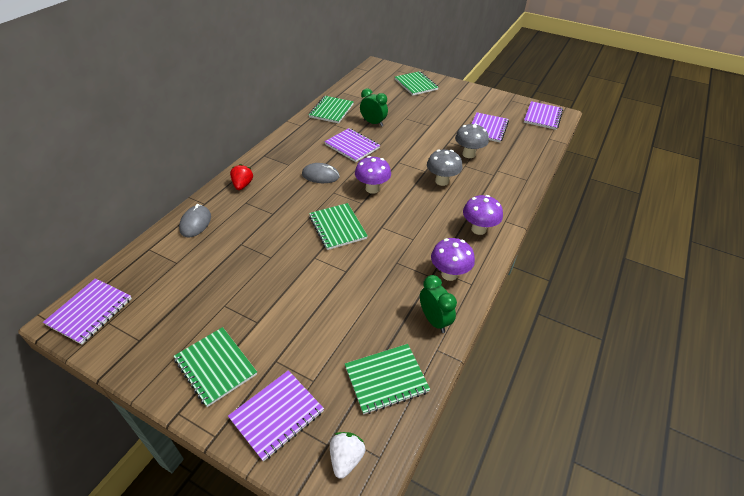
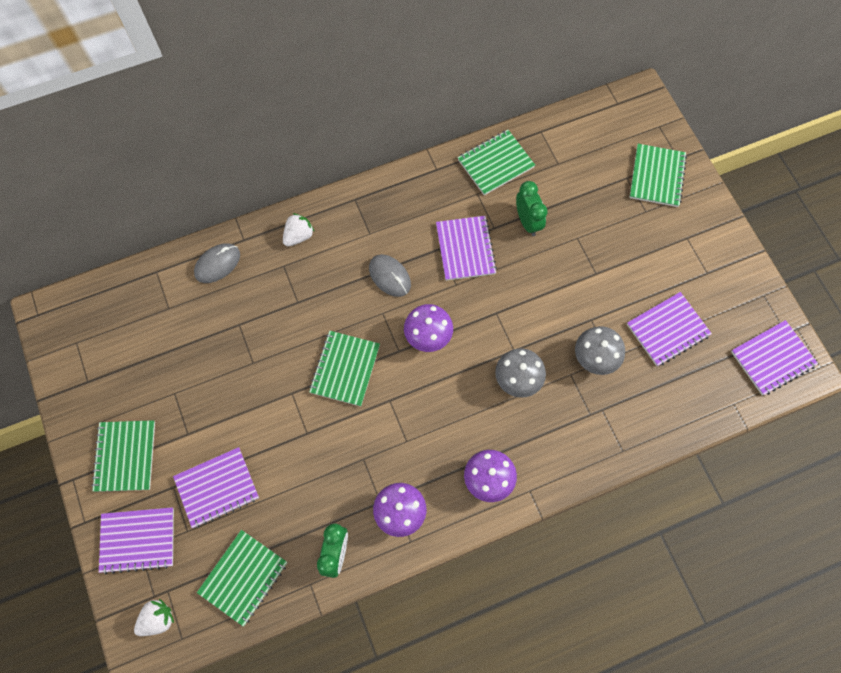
camera: 40 degrees right, 25 degrees up
purple notebook [43,278,132,345] -> purple notebook moved to [173,447,259,528]
red strawberry [230,164,253,190] -> white strawberry [283,213,314,246]
green notebook [345,344,430,414] -> green notebook turned 75 degrees counterclockwise [197,530,287,627]

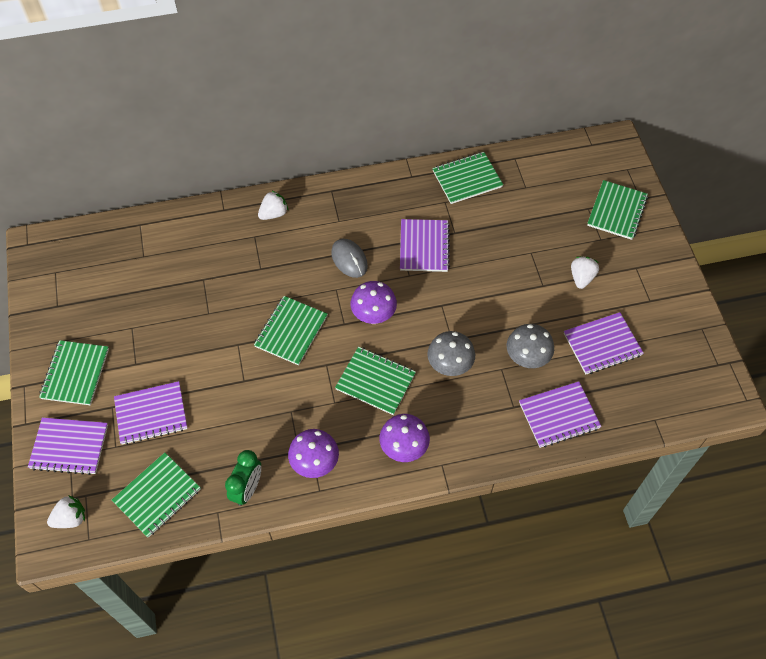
camera: 10 degrees right, 10 degrees down
grey mouse [194,243,240,283] -> none
green clock [516,181,548,236] -> none
purple notebook [731,320,818,396] -> purple notebook moved to [519,381,601,448]
none -> green notebook [335,347,416,415]
none -> white strawberry [571,256,599,289]

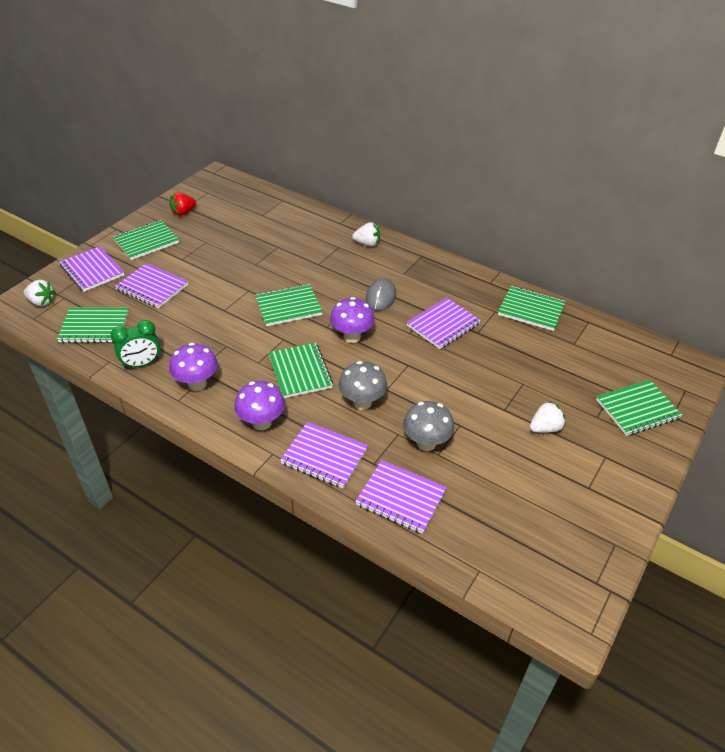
camera: 45 degrees right, 15 degrees down
purple notebook [564,312,644,374] -> purple notebook moved to [280,422,368,488]
none -> red strawberry [169,192,196,216]

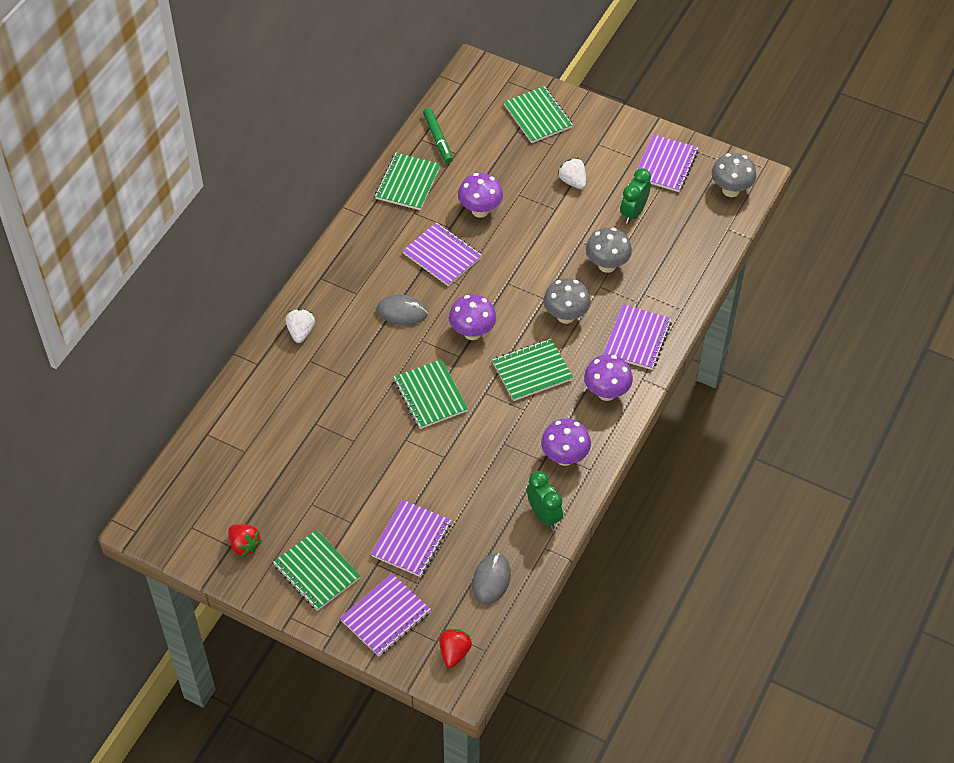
camera: 95 degrees left, 10 degrees up
white strawberry [24,280,55,306] -> red strawberry [439,629,472,668]
green notebook [57,308,129,343] -> grey mouse [472,553,511,604]
purple notebook [355,460,447,534] -> purple notebook moved to [634,134,698,192]
none -> green marker [423,108,453,163]
none -> purple mushroom [458,173,503,218]
none -> green clock [620,168,651,224]
none -> grey mushroom [712,153,757,197]

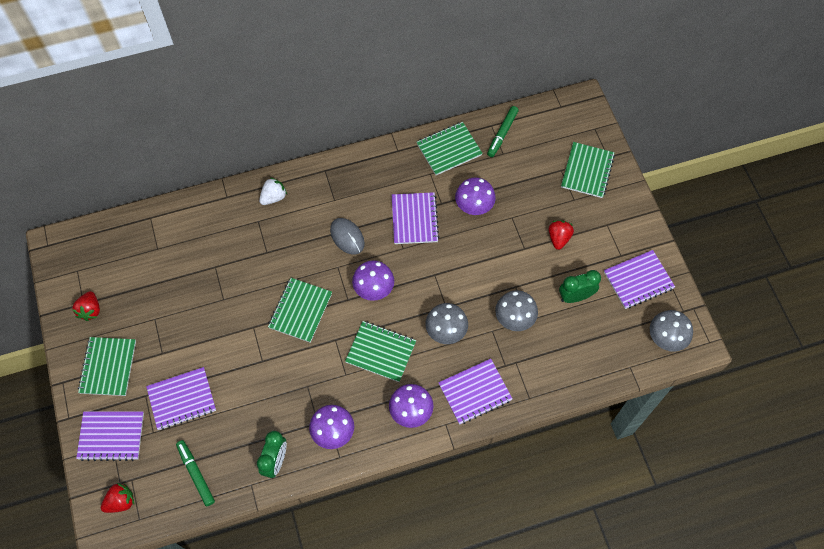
camera: 45 degrees right, 10 degrees up
grey mouse [472,553,511,604] -> green marker [176,440,215,507]
white strawberry [558,158,586,189] -> red strawberry [549,220,574,250]

